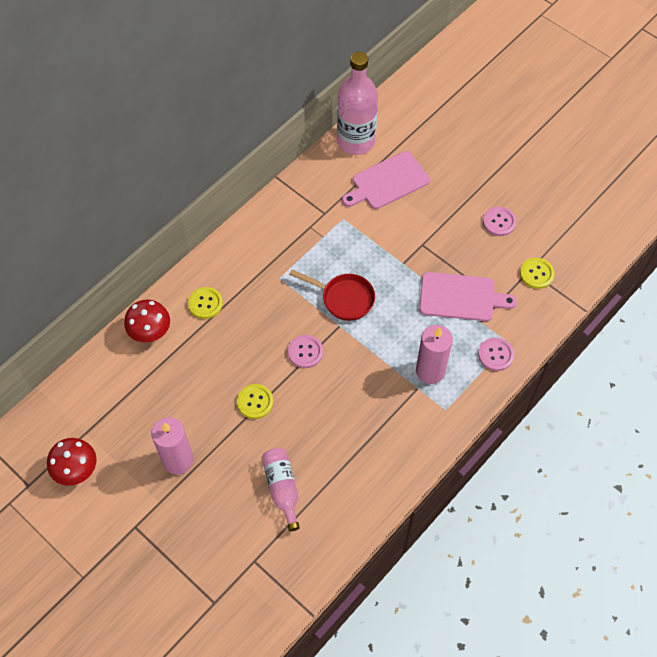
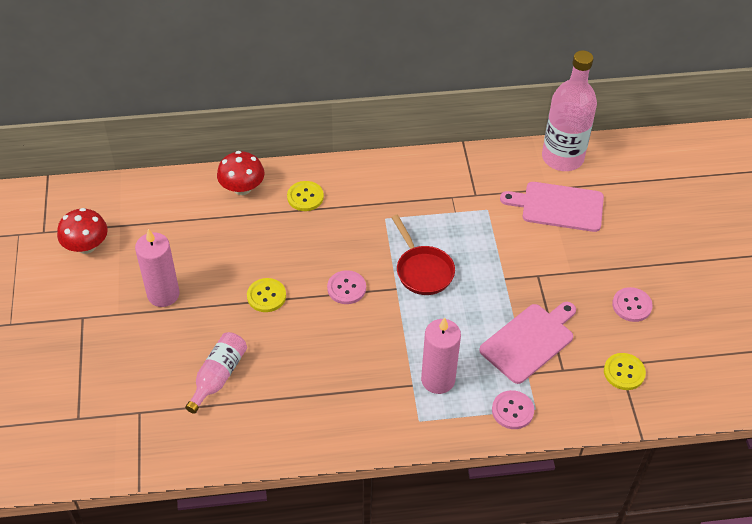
camera: 40 degrees right, 10 degrees down
pink cutting board [419,272,517,321] -> pink cutting board turned 90 degrees counterclockwise [479,302,576,384]

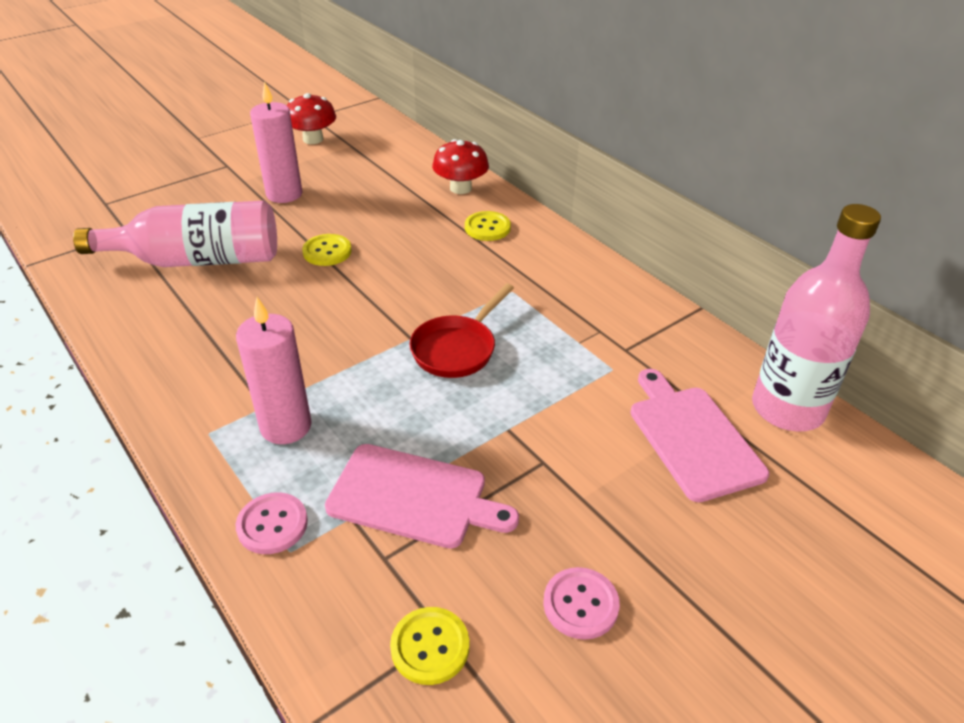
camera: 60 degrees right, 10 degrees down
pink bottle [185,332,247,414] -> pink bottle [73,201,277,267], size x1.75
pink button [327,270,366,304] -> none

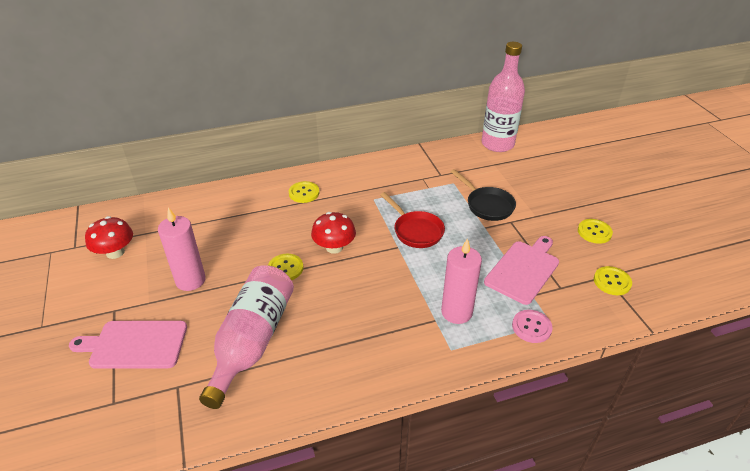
camera: 70 degrees left, 0 degrees up
red mushroom [432,139,489,194] -> red mushroom moved to [311,212,356,254]
pink button [543,567,620,640] -> yellow button [578,219,613,244]
pink cutting board [631,369,769,502] -> pink cutting board moved to [69,321,187,369]
none -> black pan [451,169,516,221]

